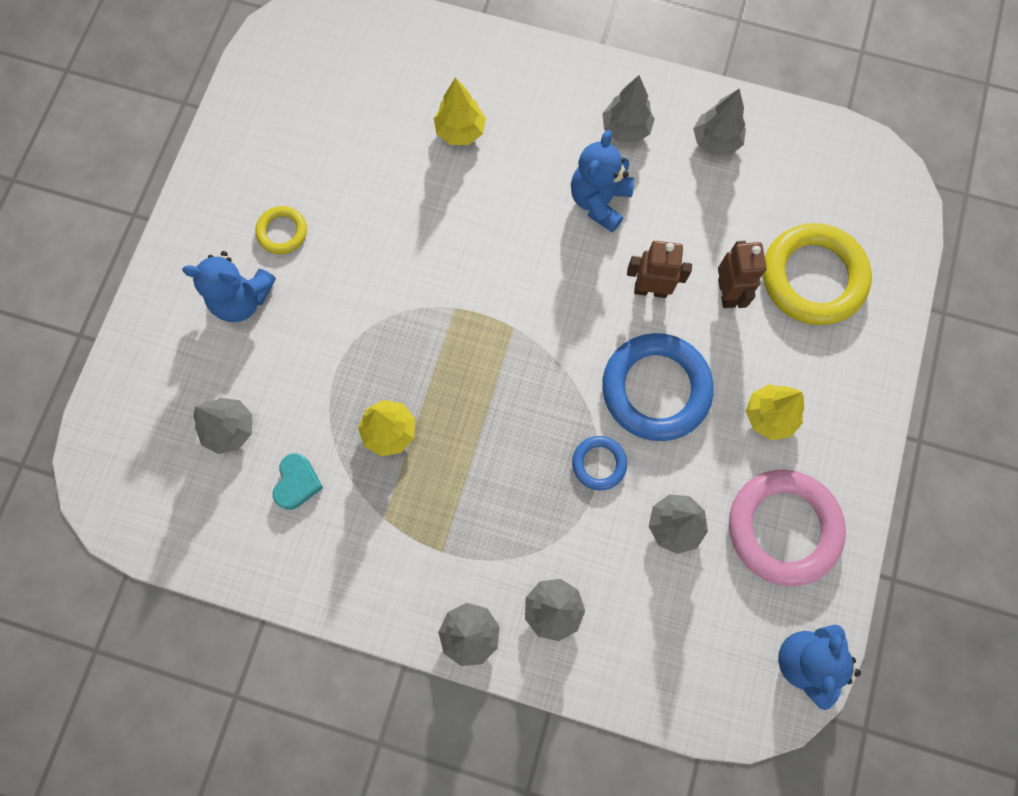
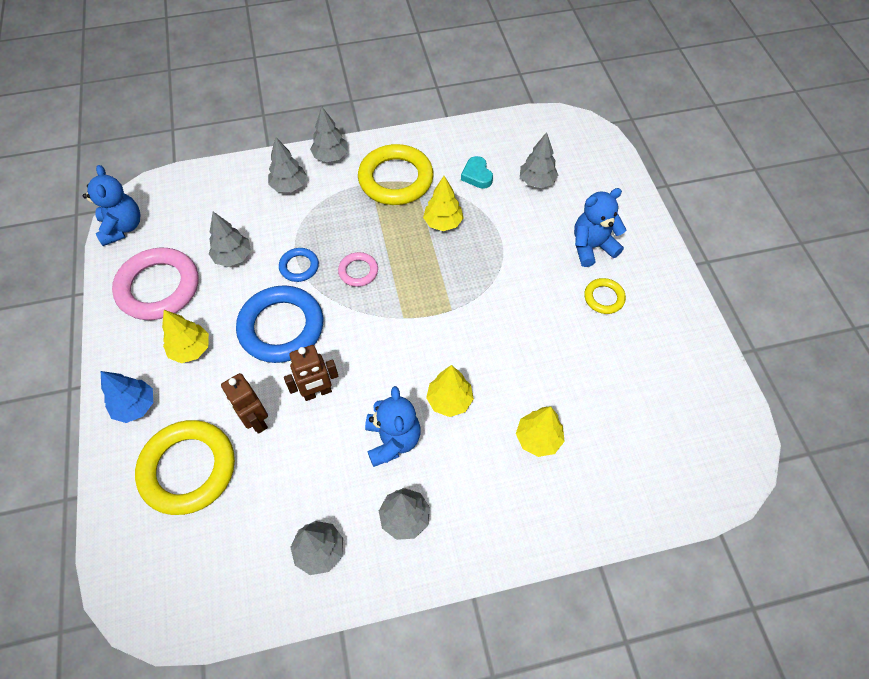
camera: 150 degrees right, 15 degrees down
none -> blue tree [101,371,153,423]
none -> pink ring [338,252,378,287]
none -> yellow ring [358,144,434,205]
none -> yellow tree [426,365,474,417]

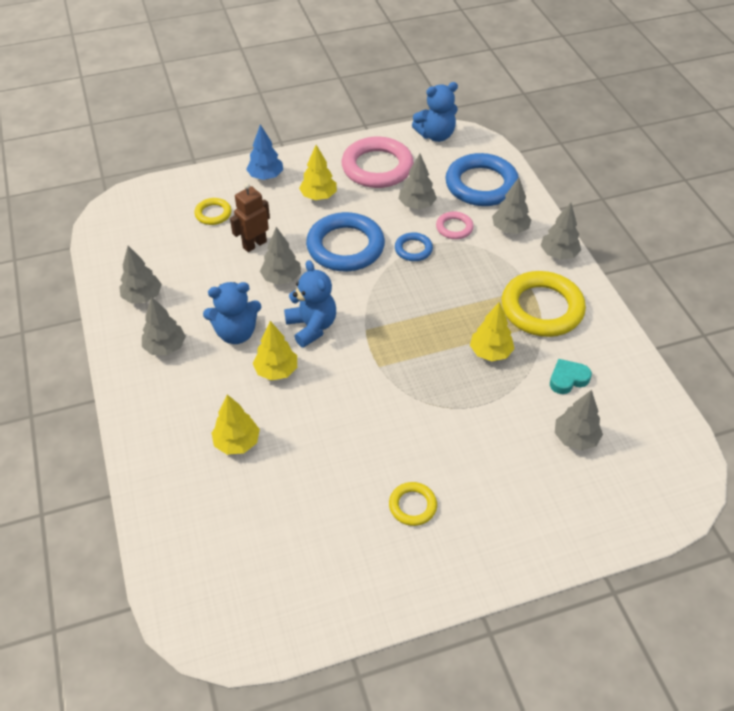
camera: 85 degrees right, 10 degrees down
yellow ring [135,420,235,515] -> yellow ring [194,198,231,225], size x0.49
brown robot [284,345,338,401] -> grey tree [260,227,301,285]
pink ring [338,252,378,287] -> pink ring moved to [436,211,474,239]
blue teddy bear [574,188,626,267] -> blue teddy bear moved to [284,260,336,348]
none -> blue ring [445,153,519,206]

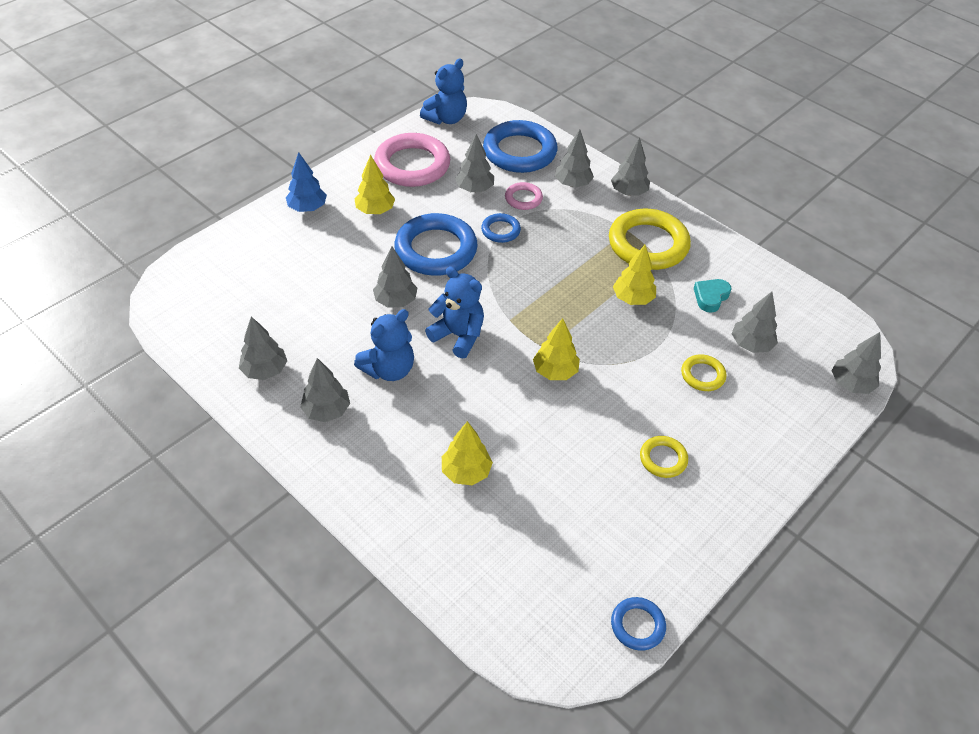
camera: 30 degrees left, 0 degrees up
yellow ring [194,198,231,225] -> yellow ring moved to [681,354,726,391]
brown robot [230,183,270,252] -> none
yellow tree [253,321,297,381] -> yellow tree moved to [533,318,580,380]
none -> blue ring [611,597,666,651]
none -> grey tree [832,332,881,394]

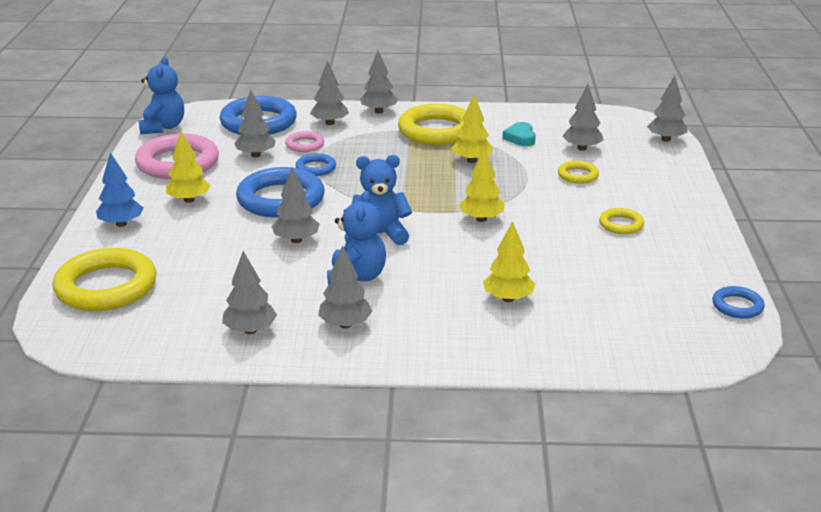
camera: 40 degrees left, 20 degrees down
none -> yellow ring [52,248,157,311]

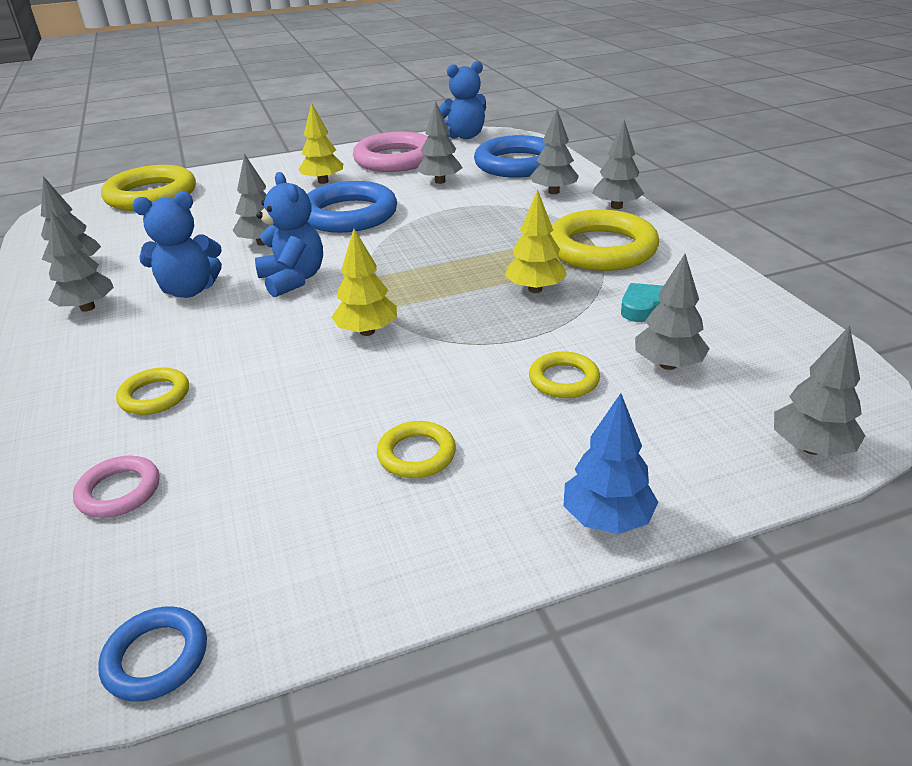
camera: 70 degrees right, 5 degrees up
blue tree [96,152,143,227] -> blue tree moved to [563,393,658,534]
pink ring [285,131,324,152] -> pink ring moved to [73,456,160,518]
blue ring [296,153,336,176] -> none
yellow tree [483,221,535,302] -> yellow ring [116,367,189,415]

